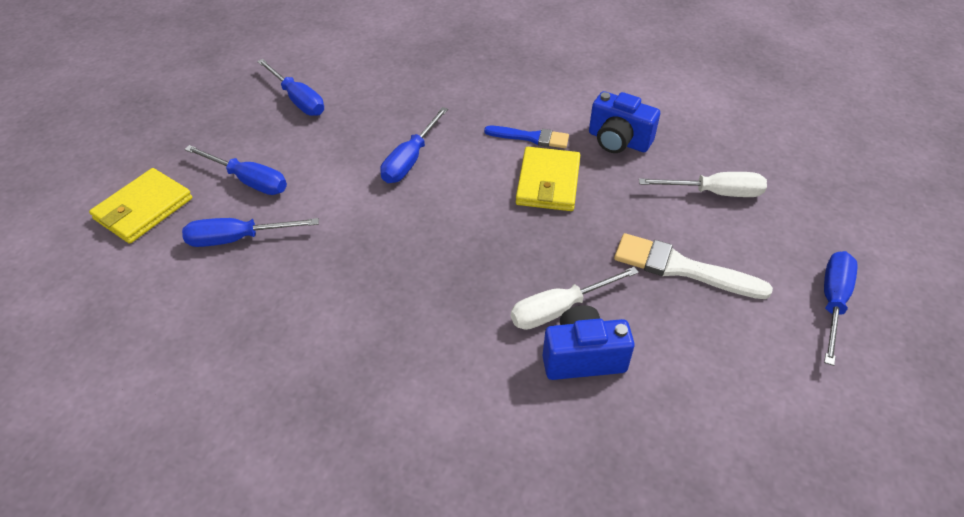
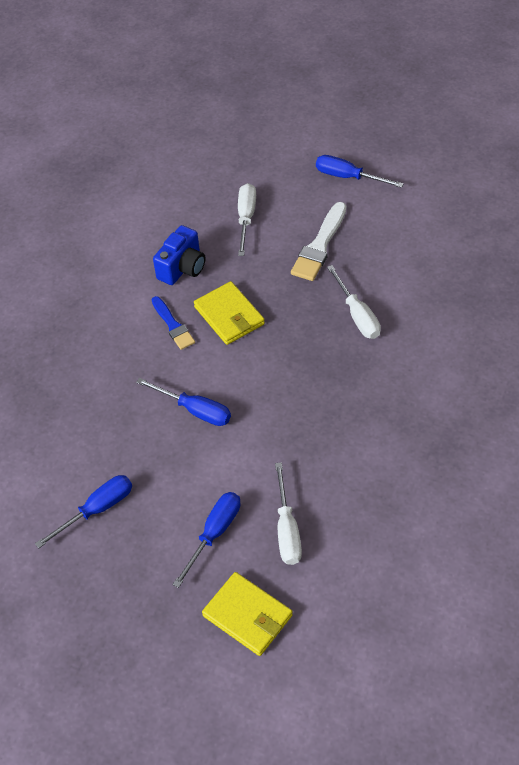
camera: 85 degrees left, 5 degrees up
blue screwdriver [182,218,319,247] -> white screwdriver [275,462,302,565]
blue brush [484,126,569,148] -> blue brush turned 135 degrees clockwise [152,296,195,350]
yellow wallet [516,147,580,211] -> yellow wallet turned 45 degrees clockwise [194,281,265,345]
blue camera [543,305,635,380] -> none

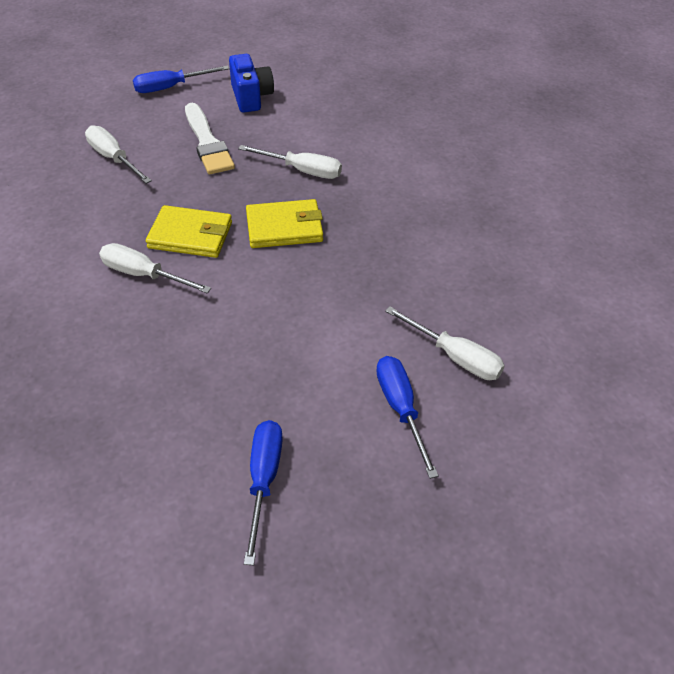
camera: 50 degrees left, 5 degrees down
blue screwdriver [136,378,231,426] -> none
blue brush [152,296,195,350] -> white screwdriver [99,243,211,293]
blue camera [153,225,206,285] -> blue camera moved to [229,54,274,113]
yellow wallet [202,572,293,656] -> yellow wallet moved to [246,199,323,248]

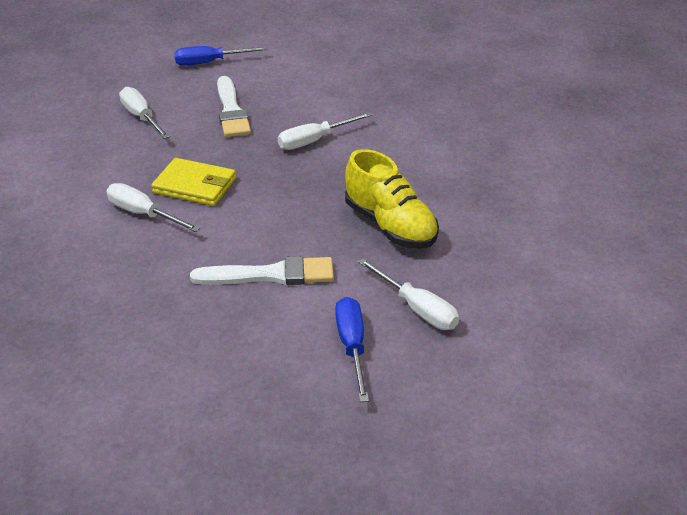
camera: 10 degrees right, 10 degrees down
blue camera [229,54,274,113] -> none
white screwdriver [238,145,342,179] -> white screwdriver turned 120 degrees clockwise [278,112,372,150]
blue screwdriver [244,420,283,565] -> none
yellow wallet [246,199,323,248] -> none
none -> white brush [190,256,334,285]
none -> yellow shoe [345,149,439,249]

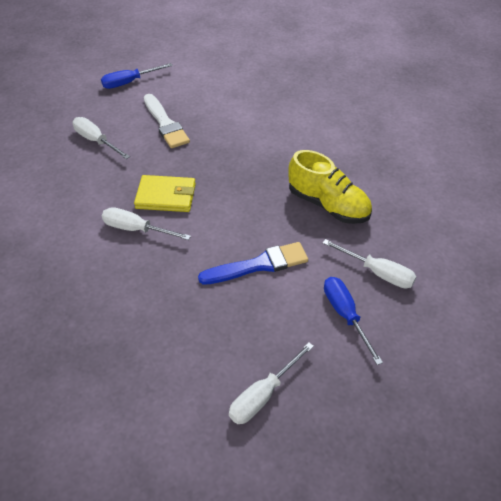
camera: 15 degrees left, 10 degrees up
white brush [190,256,334,285] -> blue brush [198,242,308,285]
white screwdriver [278,112,372,150] -> white screwdriver moved to [229,342,314,424]

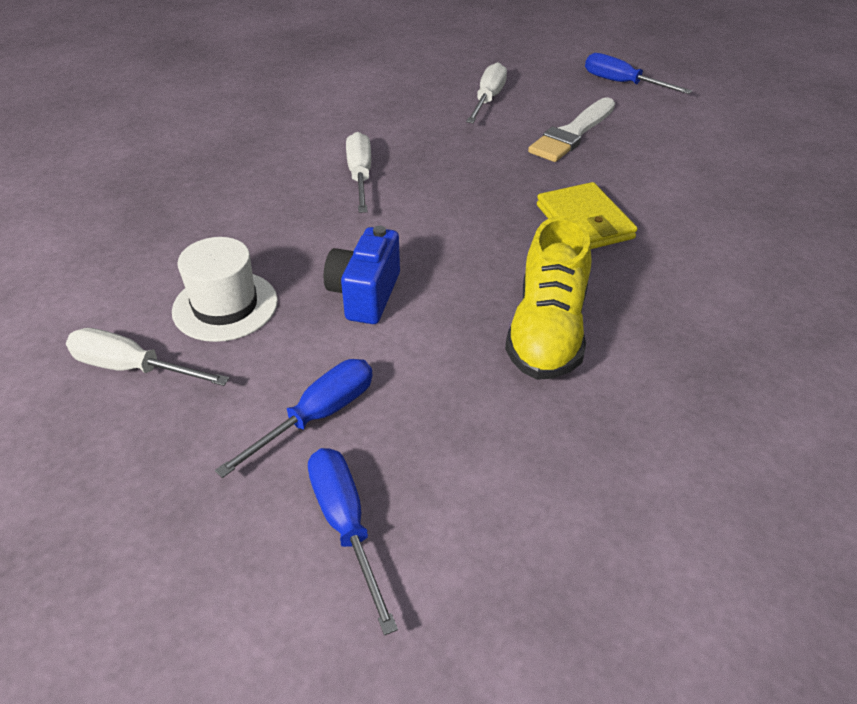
camera: 65 degrees right, 5 degrees down
yellow wallet [134,175,196,212] -> yellow wallet moved to [537,182,637,249]
blue brush [198,242,308,285] -> blue camera [323,225,400,324]
white screwdriver [323,239,416,288] -> none
none -> white hat [172,237,278,342]
none -> blue screwdriver [308,448,398,635]

